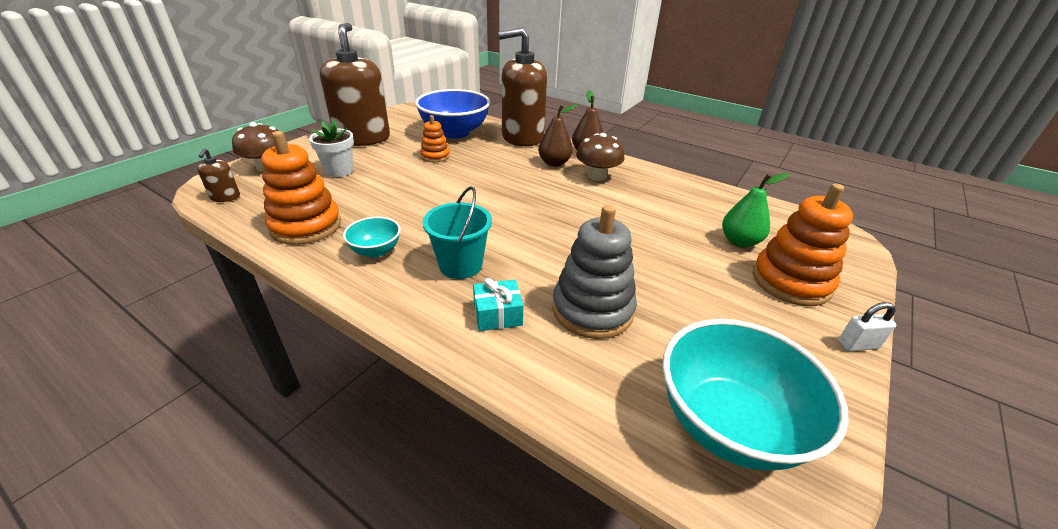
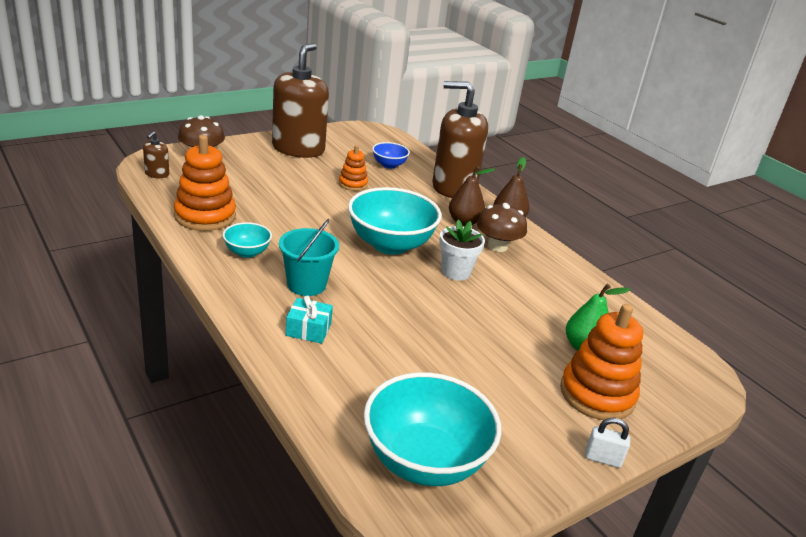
camera: 20 degrees right, 5 degrees down
white flower pot [309,120,354,177] -> white flower pot moved to [439,219,485,280]
blue bowl [415,89,490,139] -> blue bowl [372,142,410,169], size x0.49
grey stacking toy [552,205,637,339] -> none
none -> turquoise bowl [348,187,441,255]

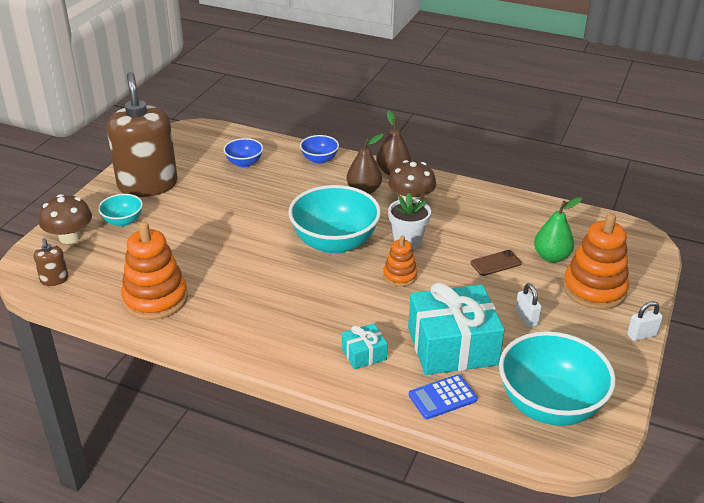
camera: 30 degrees left, 5 degrees up
turquoise bowl [223,222,272,258] -> turquoise bowl moved to [98,194,143,227]
turquoise bucket [279,219,339,296] -> none
orange stacking toy [339,145,368,191] -> orange stacking toy moved to [383,236,417,287]
brown soap dispenser [432,81,488,198] -> blue bowl [300,135,339,164]
none -> turquoise gift [408,283,505,375]
none -> blue calculator [409,374,477,419]
none -> brown phone [471,250,522,276]
none -> white padlock [515,283,542,328]

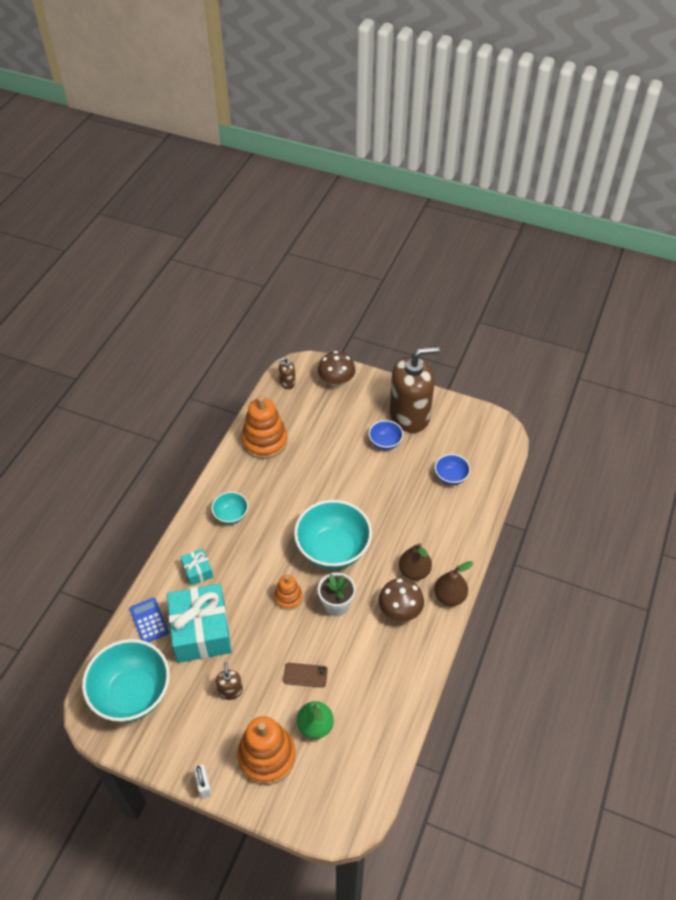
camera: 90 degrees right, 15 degrees up
turquoise bowl [98,194,143,227] -> turquoise bowl moved to [211,492,248,524]
blue bowl [300,135,339,164] -> blue bowl moved to [369,420,403,450]
brown phone [471,250,522,276] -> brown phone turned 60 degrees counterclockwise [283,663,328,688]
white padlock [515,283,542,328] -> brown soap dispenser [216,662,243,700]

